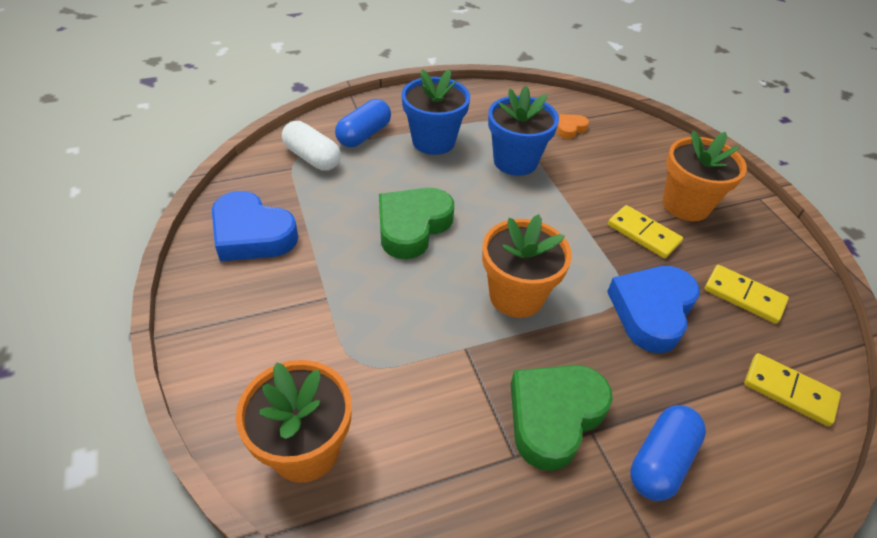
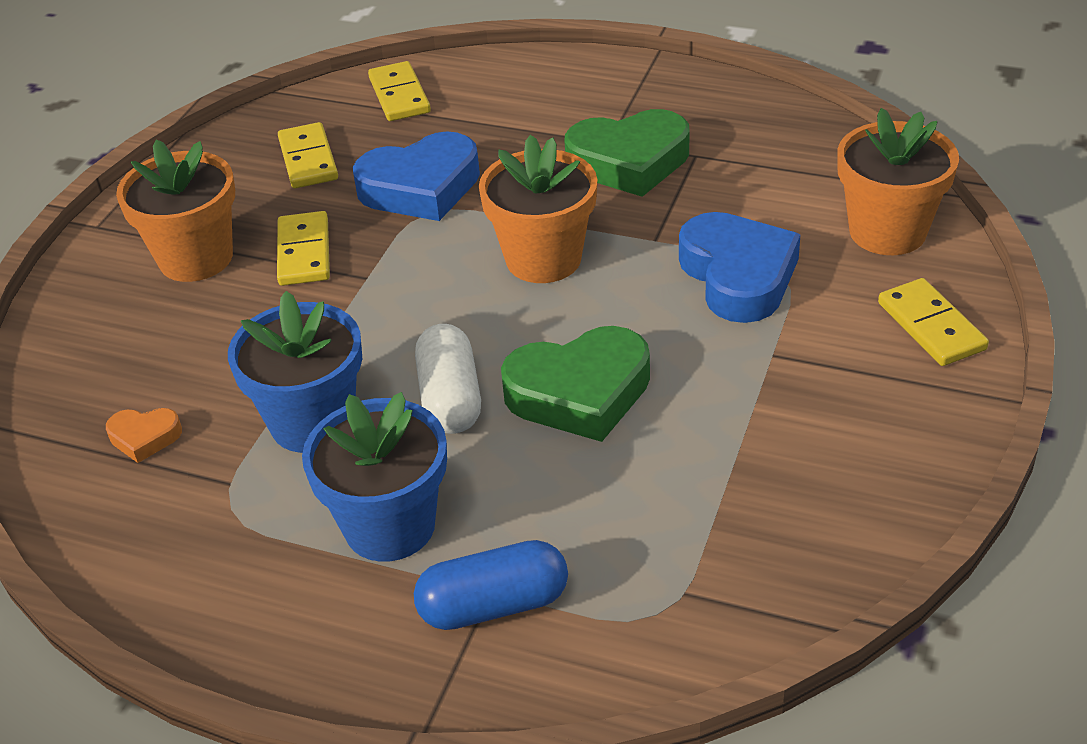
camera: 135 degrees left, 5 degrees down
blue heart [212,191,298,261] -> blue heart moved to [679,212,801,323]
white capsule [282,121,341,171] -> white capsule moved to [415,324,481,434]
blue capsule [630,405,706,501] -> none
none -> yellow domino [878,278,989,366]

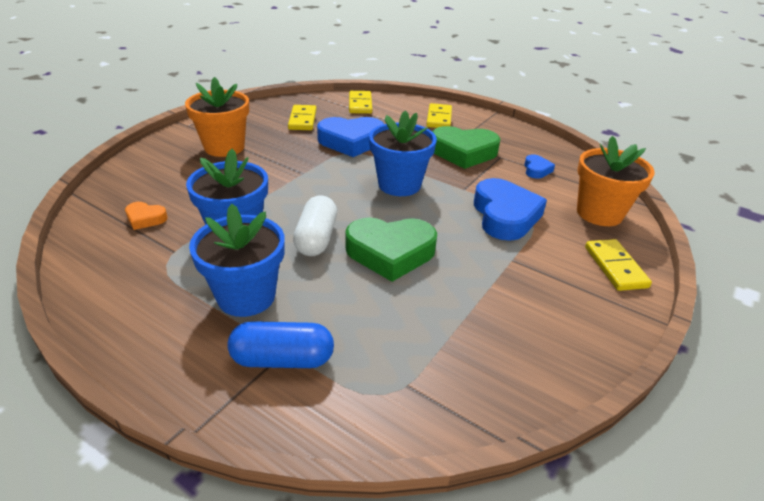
camera: 10 degrees right, 5 degrees down
yellow domino [277,211,330,286] -> yellow domino moved to [426,103,452,128]
orange flower pot [479,135,598,283] -> blue flower pot [369,110,437,196]
none -> blue heart [524,154,555,179]

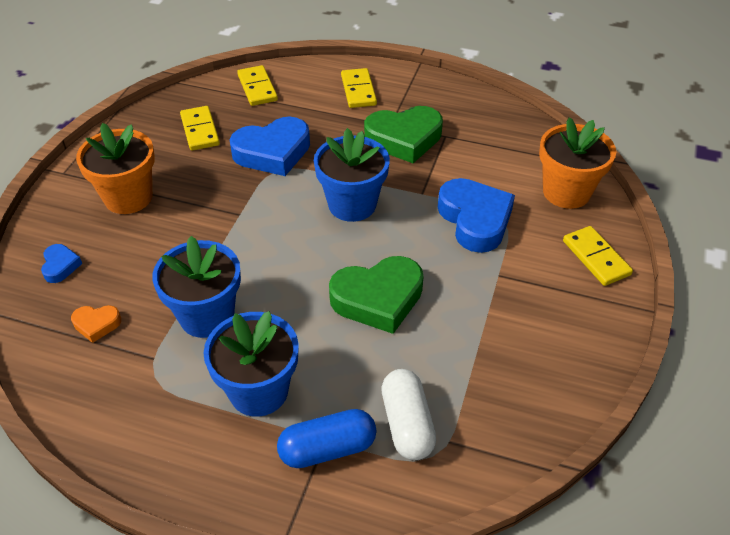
camera: 15 degrees left, 10 degrees up
white capsule [293,195,337,256] -> white capsule moved to [381,369,436,460]
blue heart [524,154,555,179] -> blue heart moved to [41,244,82,283]

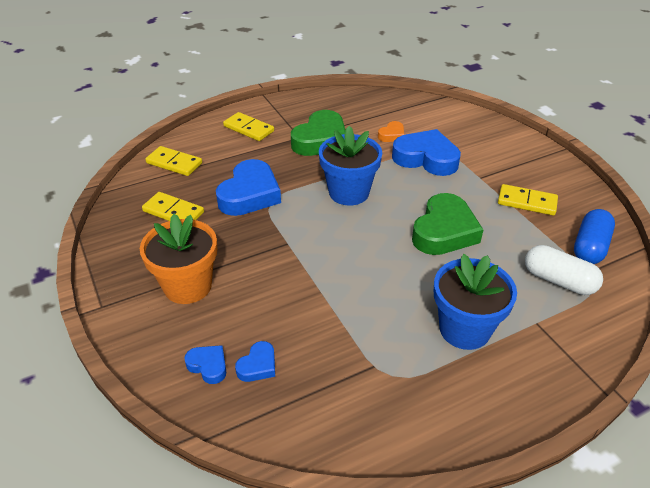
camera: 45 degrees left, 5 degrees down
orange heart [71,305,121,343] -> orange heart moved to [378,121,404,142]
blue flower pot [152,236,241,338] -> none
blue capsule [277,409,377,468] -> blue capsule moved to [574,209,615,264]
orange flower pot [539,117,616,209] -> none
yellow domino [563,226,633,286] -> yellow domino moved to [498,184,558,216]
none -> blue heart [235,341,275,382]

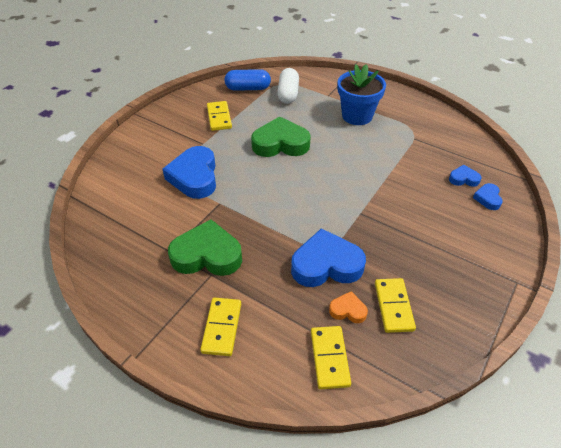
camera: 120 degrees left, 5 degrees up
orange flower pot [140,214,217,304] -> none
blue flower pot [319,126,382,206] -> none
orange heart [378,121,404,142] -> orange heart moved to [329,291,368,323]

